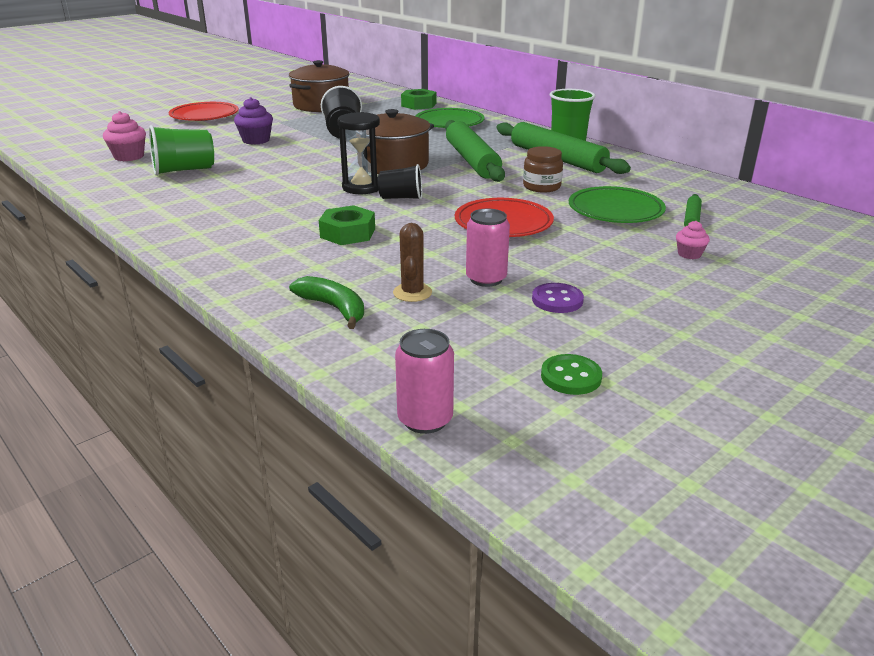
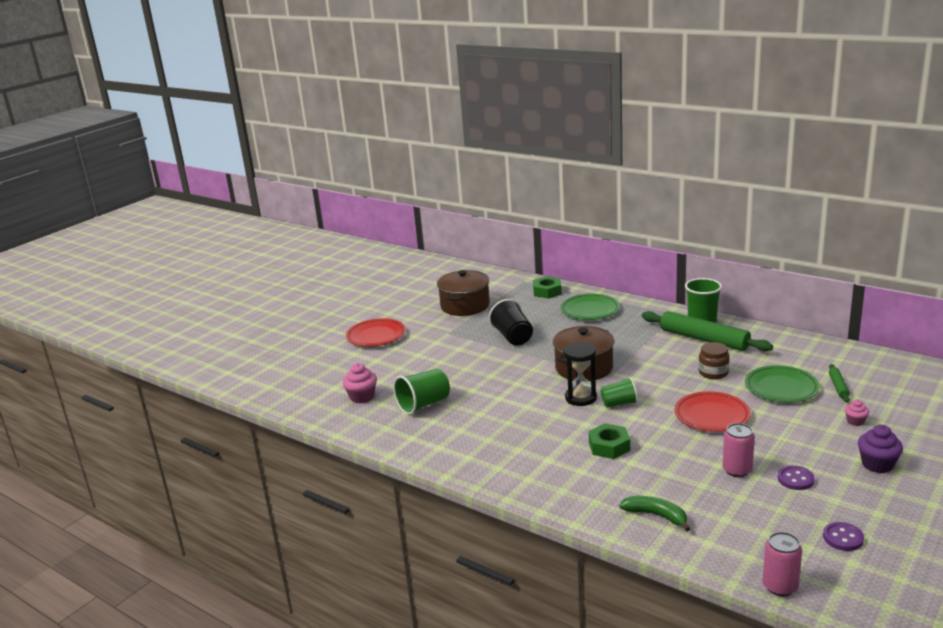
camera: 10 degrees left, 5 degrees down
purple cupcake [234,97,273,145] -> purple cupcake moved to [858,425,903,473]
black cup [378,164,422,200] -> green cup [601,377,638,408]
brown cactus [393,223,432,302] -> none
green rolling pin [445,120,505,182] -> none
green button [541,354,602,395] -> purple button [823,522,864,551]

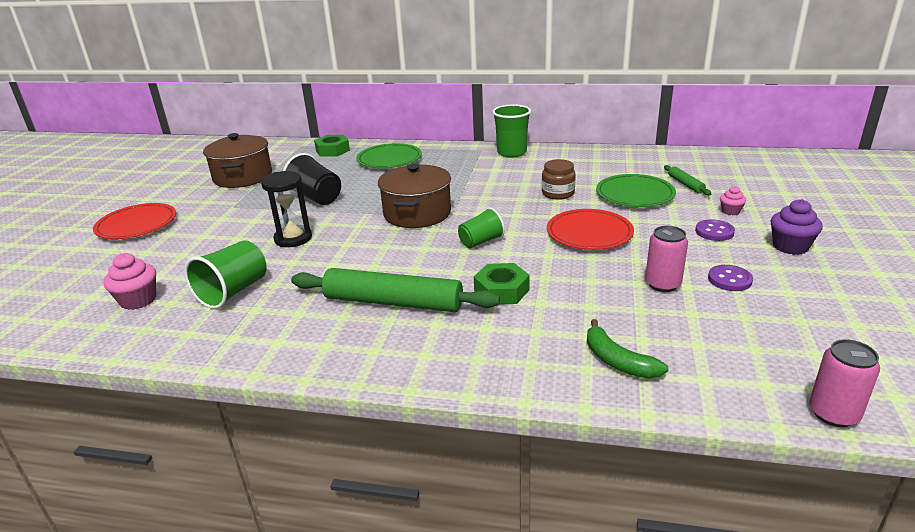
camera: 25 degrees left, 5 degrees up
black hourglass [563,342,597,406] -> black hourglass moved to [261,171,312,247]
green banana [619,496,690,532] -> green banana turned 135 degrees counterclockwise [587,319,669,379]
green rolling pin [642,311,773,351] -> green rolling pin moved to [291,268,500,312]
purple button [823,522,864,551] -> purple button moved to [695,219,735,241]

